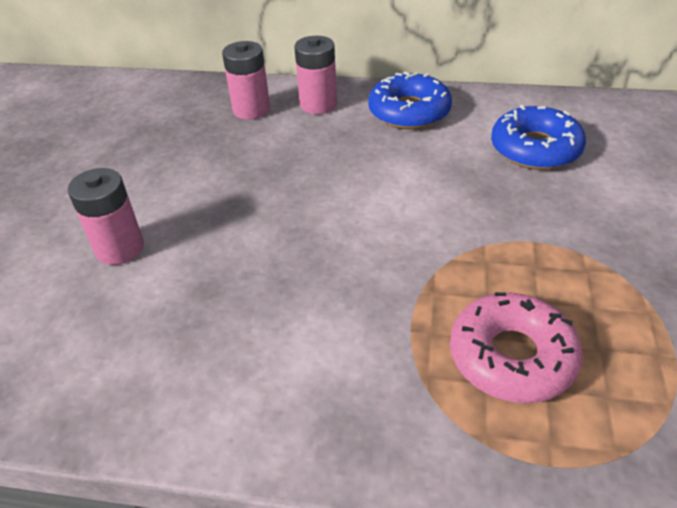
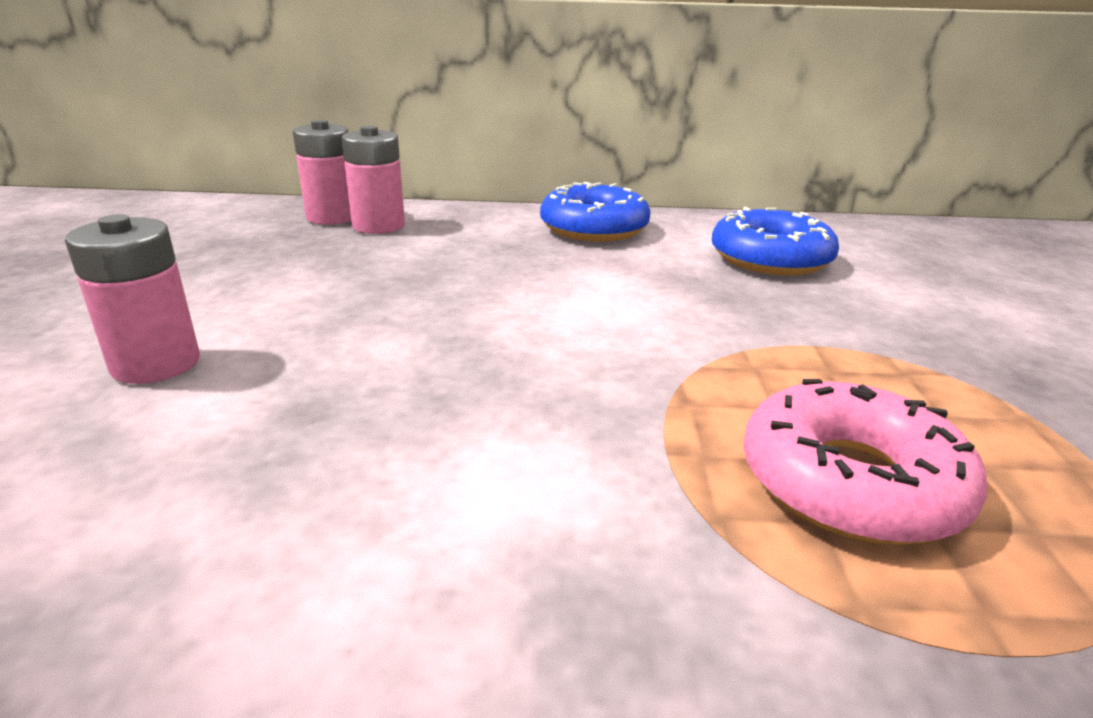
camera: 10 degrees left, 15 degrees down
pink battery [294,36,337,114] -> pink battery moved to [293,120,351,225]

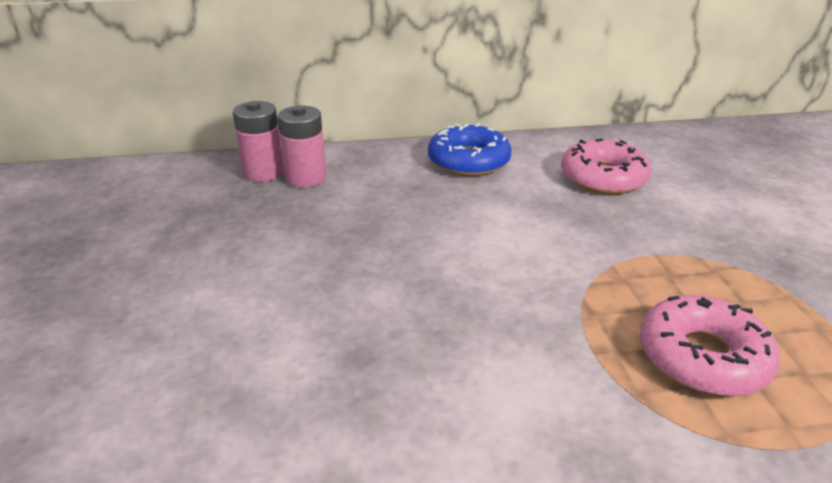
camera: 10 degrees left, 5 degrees up
pink battery [65,214,200,384] -> none
blue donut [711,207,839,275] -> pink donut [561,138,652,194]

